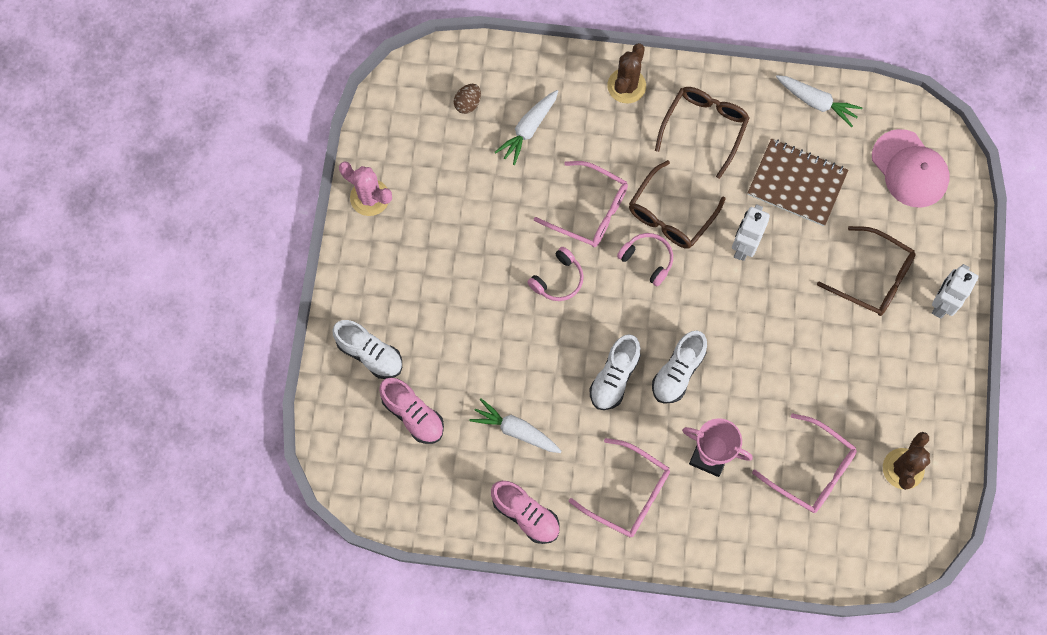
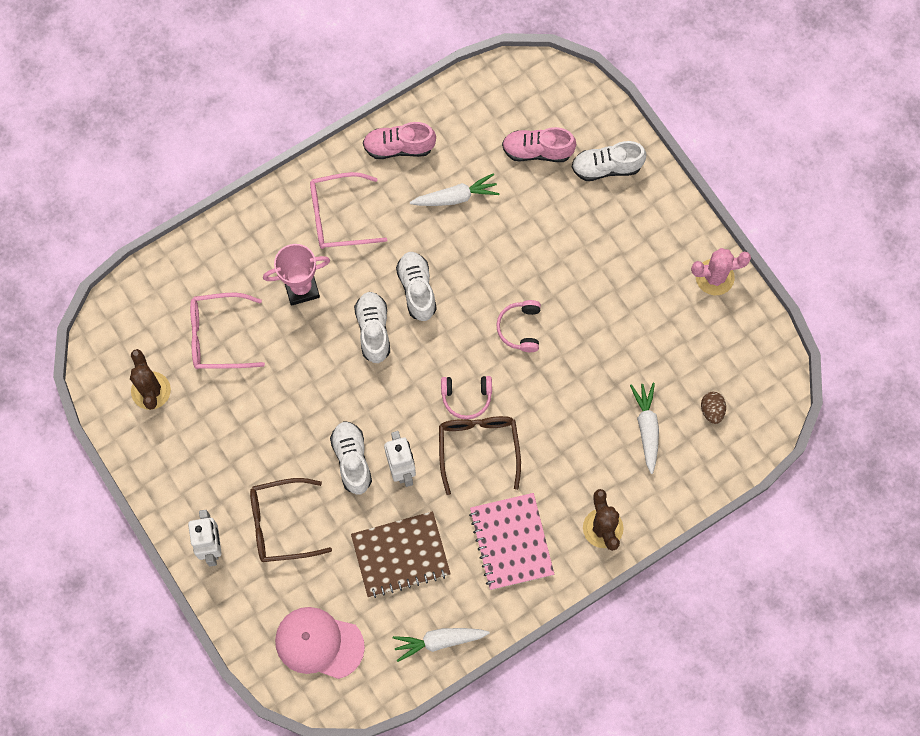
camera: 140 degrees right, 0 degrees up
pink glasses [534,161,628,247] -> none
brown glasses [655,87,750,179] -> pink notebook [469,493,554,590]
none -> white shoe [330,421,372,495]

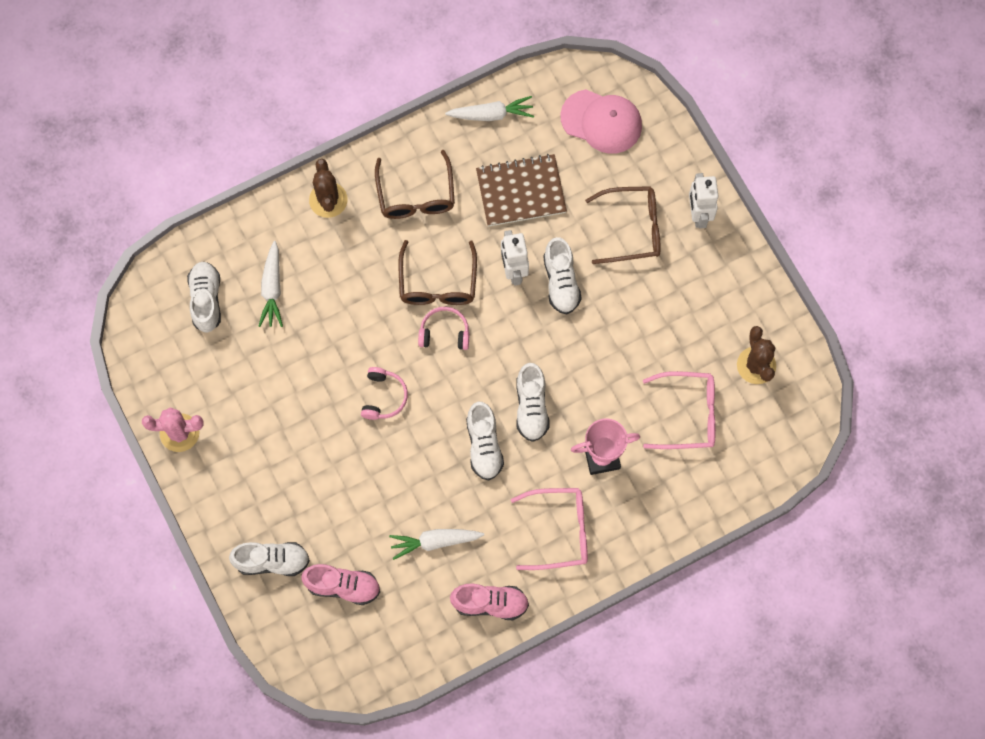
camera: 175 degrees left, 0 degrees up
pink notebook [469,493,554,590] -> brown glasses [375,150,455,219]
brown egg [701,392,726,424] -> white shoe [187,262,221,333]

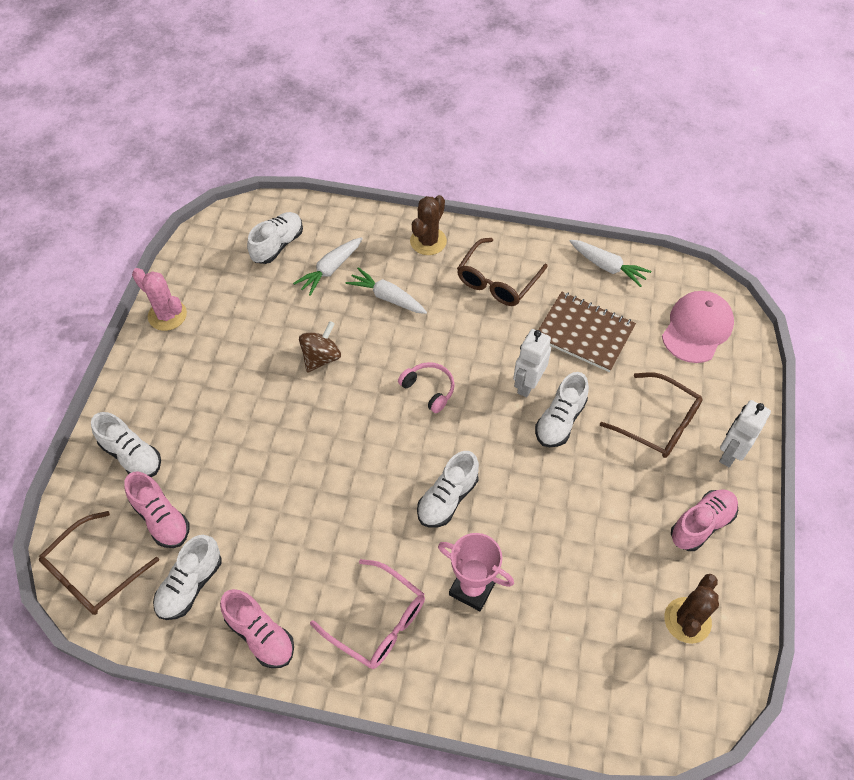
camera: 40 degrees right, 15 degrees down
pink headphones [361,367,408,420] -> none
white carrot [389,529,484,560] -> white carrot moved to [346,267,427,314]
brown glasses [398,240,477,305] -> brown glasses moved to [39,511,159,615]
white shoe [466,402,504,480] -> white shoe moved to [153,535,221,620]
pink cap [560,89,642,154] -> pink cap turned 120 degrees counterclockwise [662,291,734,363]
pink glasses [643,371,716,449] -> none
none -> brown spinning top [299,321,341,373]
none -> pink shoe [671,489,738,551]

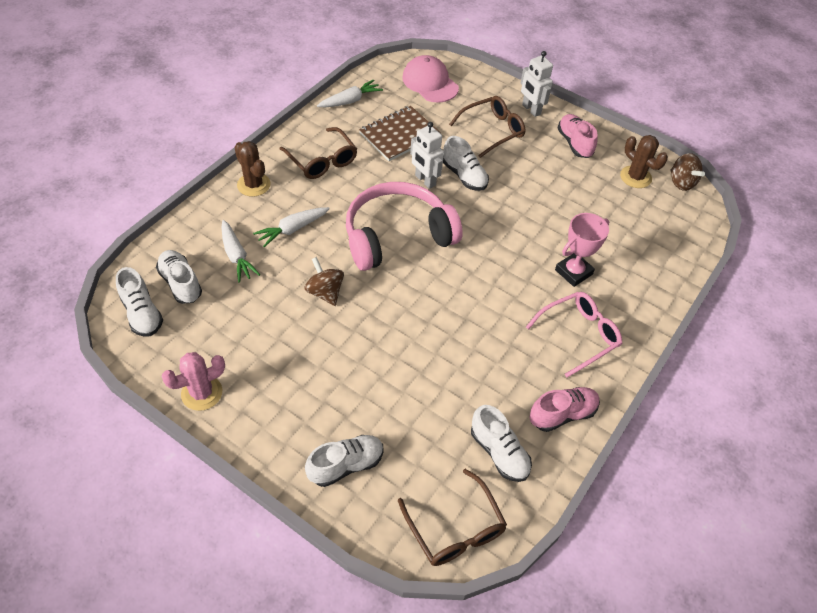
camera: 70 degrees left, 5 degrees down
pink shoe [124,472,190,548] -> none
pink headphones [398,362,455,413] -> pink headphones [346,182,463,271], size x2.40
white shoe [417,451,479,527] -> white shoe moved to [116,267,163,337]
none -> brown spinning top [670,153,705,191]

